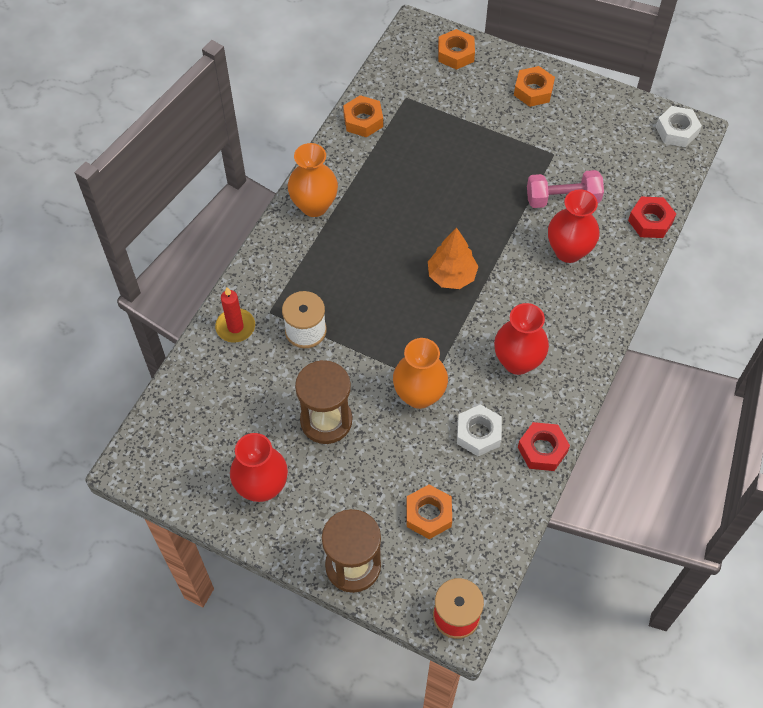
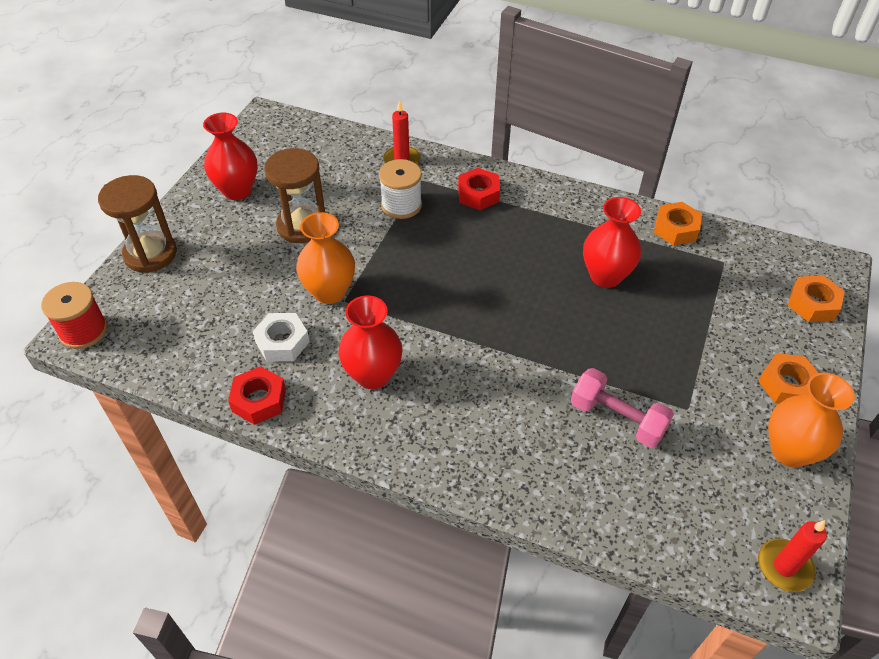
camera: 85 degrees right, 10 degrees down
orange vase [288,143,338,217] -> orange vase moved to [768,373,855,467]
orange nut [406,485,452,539] -> none
orange tree [428,228,478,289] -> none
pink dumbbell [527,170,604,208] -> pink dumbbell turned 45 degrees counterclockwise [571,368,674,448]
red vase [548,189,600,263] -> red vase moved to [583,197,641,288]
red nut [628,196,676,238] -> red nut moved to [458,168,500,210]
white nut [656,106,702,147] -> red candle [758,520,827,592]

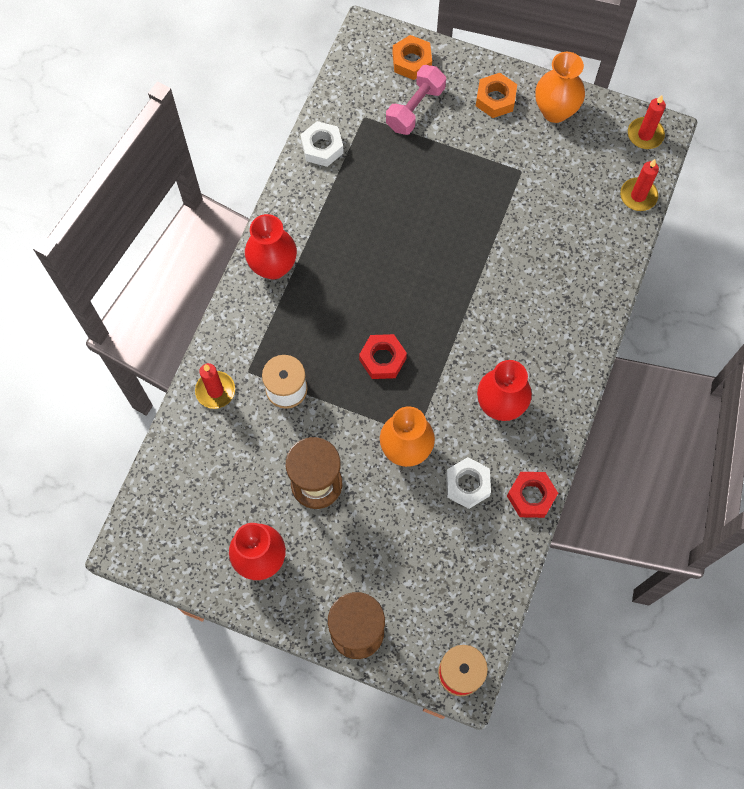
camera: 90 degrees left, 20 degrees up
red nut [458,168,500,210] -> red nut moved to [359,334,407,379]
pink dumbbell [571,368,674,448] -> pink dumbbell moved to [386,65,446,135]
red vase [583,197,641,288] -> red vase moved to [245,214,297,279]
orange nut [654,202,702,245] -> white nut [301,121,344,167]
none -> red candle [620,159,659,211]

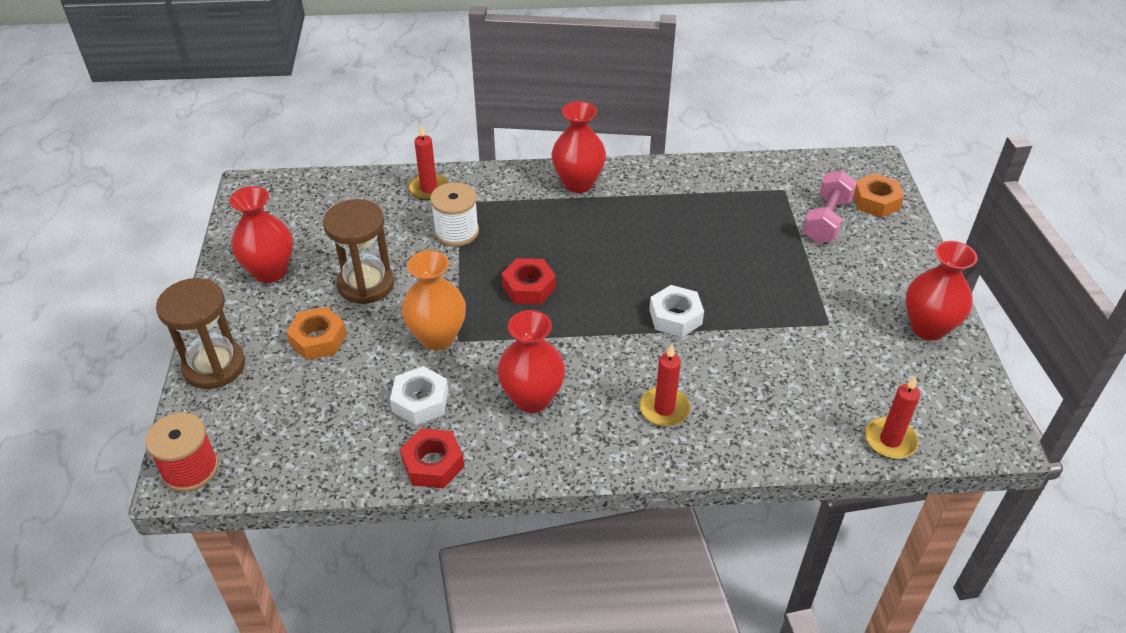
camera: 65 degrees right, 25 degrees down
white nut [301,121,344,167] -> white nut moved to [649,285,704,337]
pink dumbbell [386,65,446,135] -> pink dumbbell turned 75 degrees counterclockwise [803,170,857,243]
orange nut [476,73,517,118] -> orange nut moved to [286,307,347,360]
orange vase [535,52,585,123] -> red vase [906,241,977,341]
red candle [628,95,666,149] -> red candle moved to [639,345,690,427]

